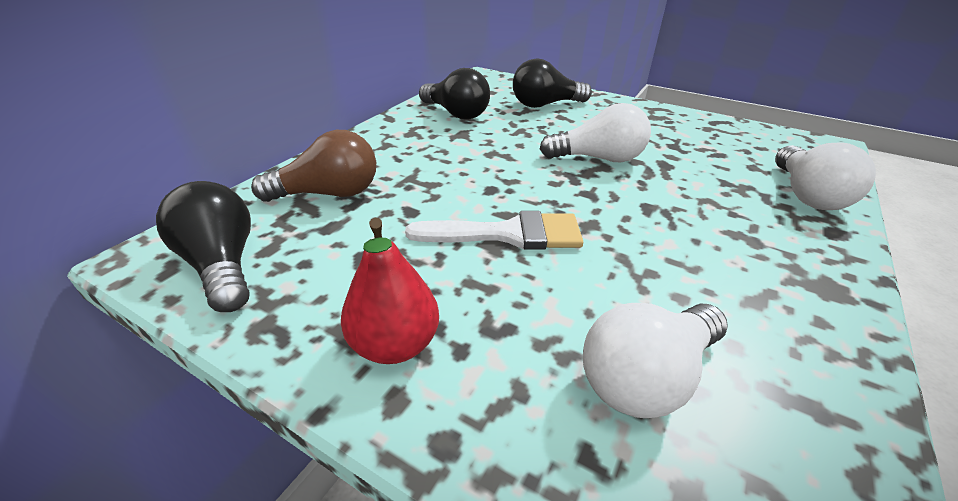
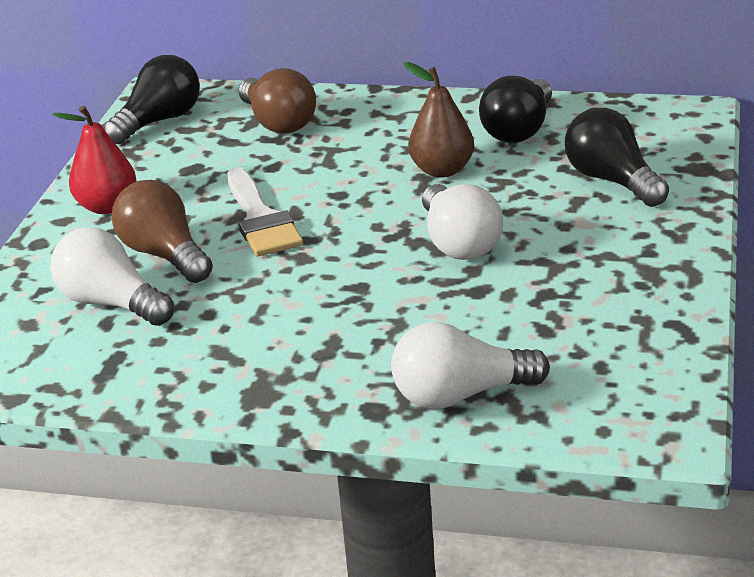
camera: 75 degrees right, 5 degrees down
none -> brown light bulb [112,180,213,283]
none -> brown pear [404,62,474,178]

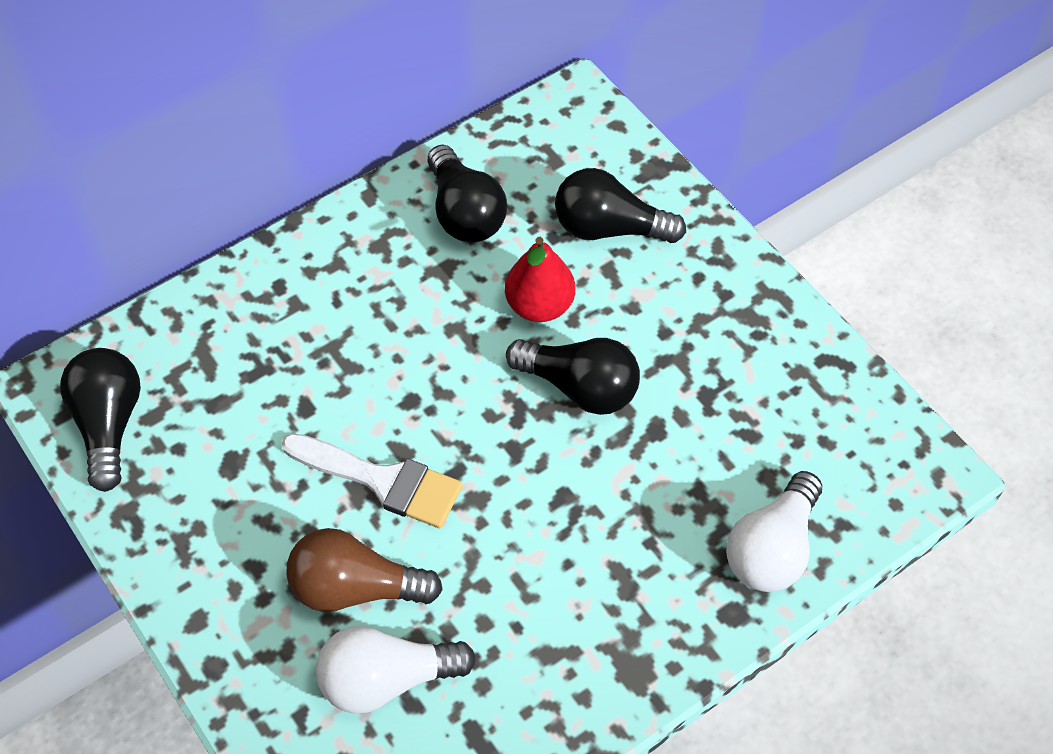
camera: 50 degrees left, 25 degrees up
red pear [53,105,137,214] -> red pear moved to [505,237,575,322]
brown light bulb [239,68,316,134] -> none
brown pear [404,62,474,178] -> none
white light bulb [422,184,503,260] -> black light bulb [506,338,640,415]

